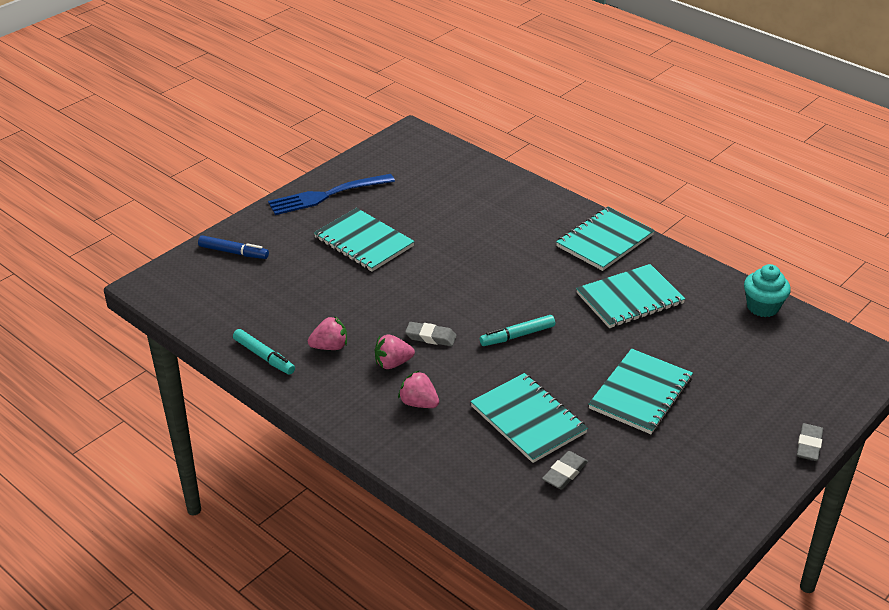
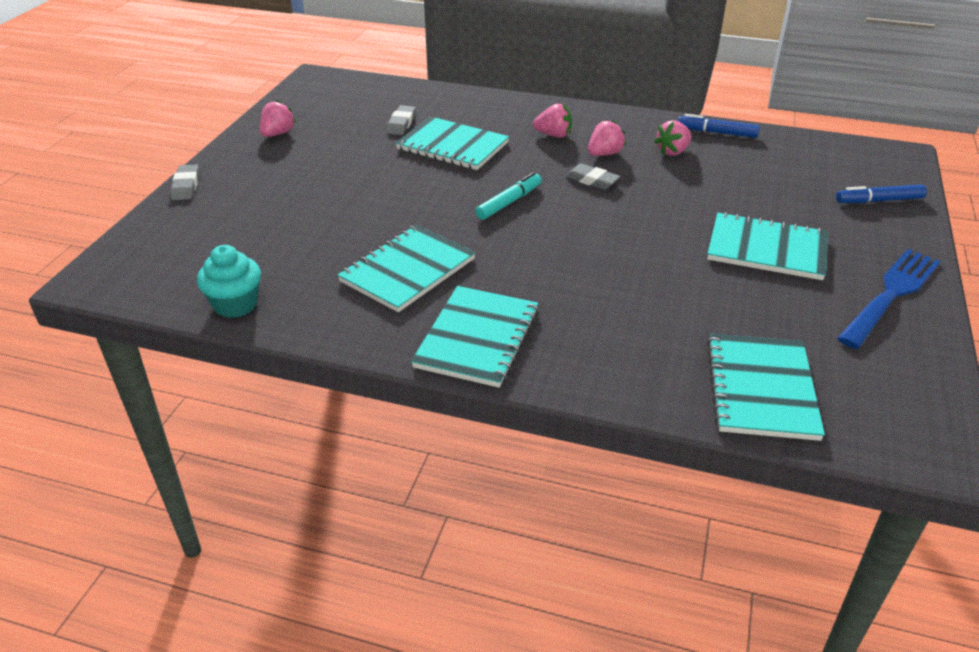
camera: 155 degrees right, 0 degrees up
turquoise marker [233,329,295,375] -> blue marker [678,114,760,138]
grey eraser [405,322,456,346] -> grey eraser turned 45 degrees clockwise [565,164,620,190]
turquoise notebook [589,349,693,434] -> turquoise notebook moved to [707,334,825,441]
none -> pink strawberry [260,100,296,137]

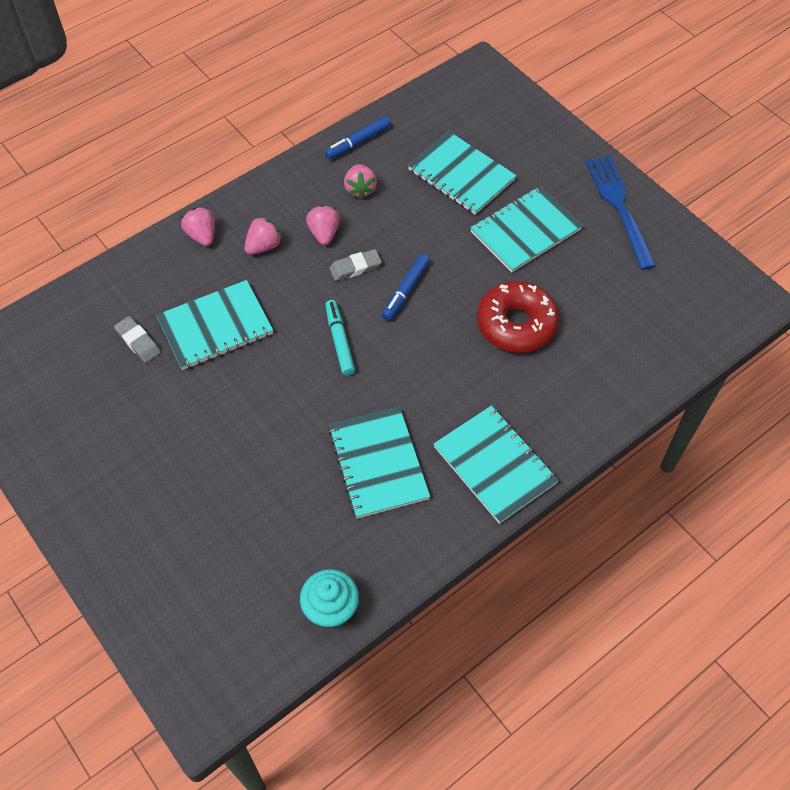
camera: 55 degrees left, 20 degrees up
grey eraser [170,164,199,200] -> none
pink strawberry [260,100,296,137] -> pink strawberry moved to [180,207,215,246]
turquoise notebook [707,334,825,441] -> turquoise notebook moved to [408,131,517,215]
blue marker [836,184,927,203] -> blue marker moved to [382,254,430,321]
none -> red donut [477,281,559,353]

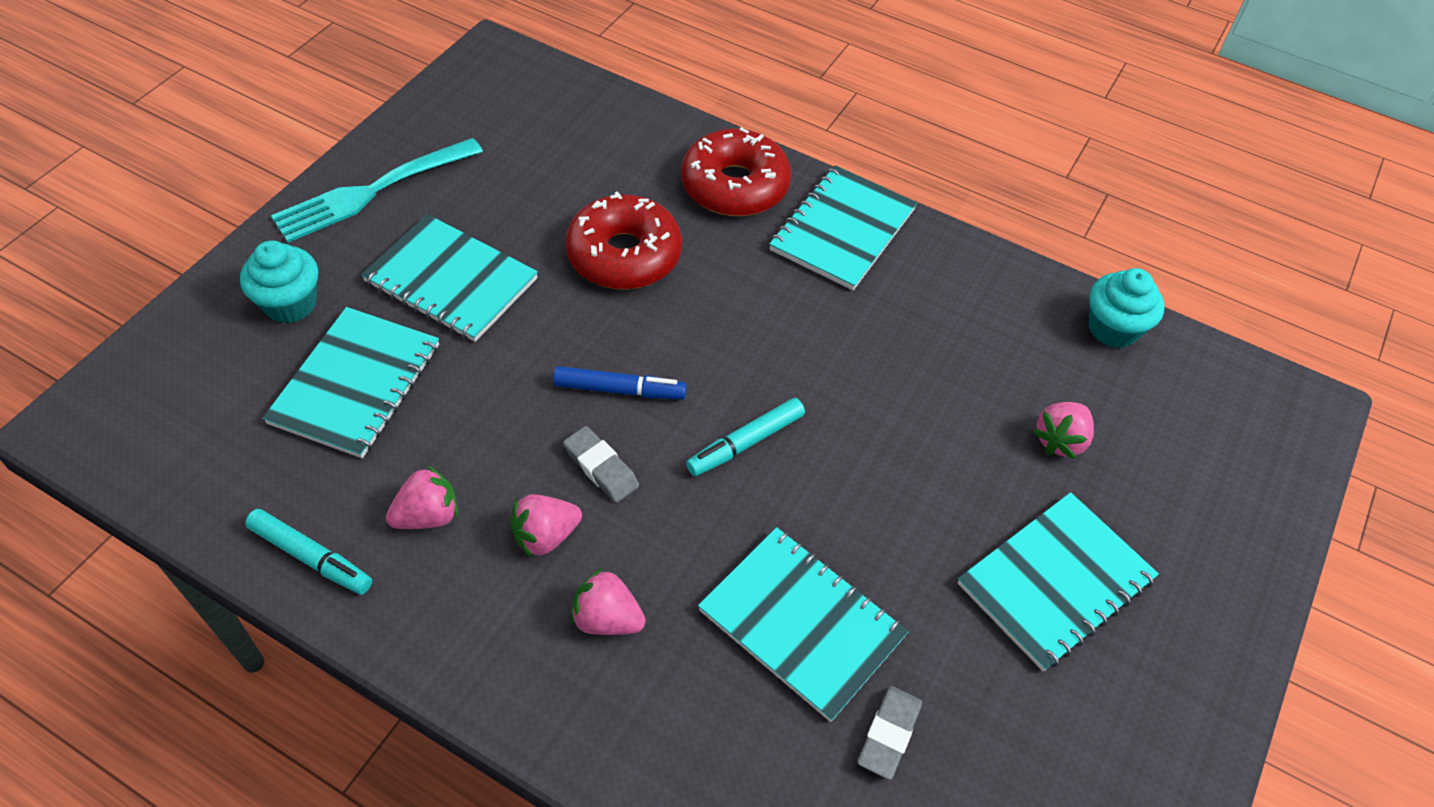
camera: 115 degrees left, 5 degrees down
pink strawberry [180,207,215,246] -> pink strawberry moved to [1033,402,1094,459]
blue marker [325,116,391,160] -> turquoise marker [245,509,372,595]
turquoise notebook [328,407,430,519] -> turquoise notebook moved to [958,492,1159,672]
blue fork [585,156,656,270] -> turquoise fork [271,138,483,243]
none -> turquoise cupcake [240,240,318,323]
none -> red donut [681,127,791,216]

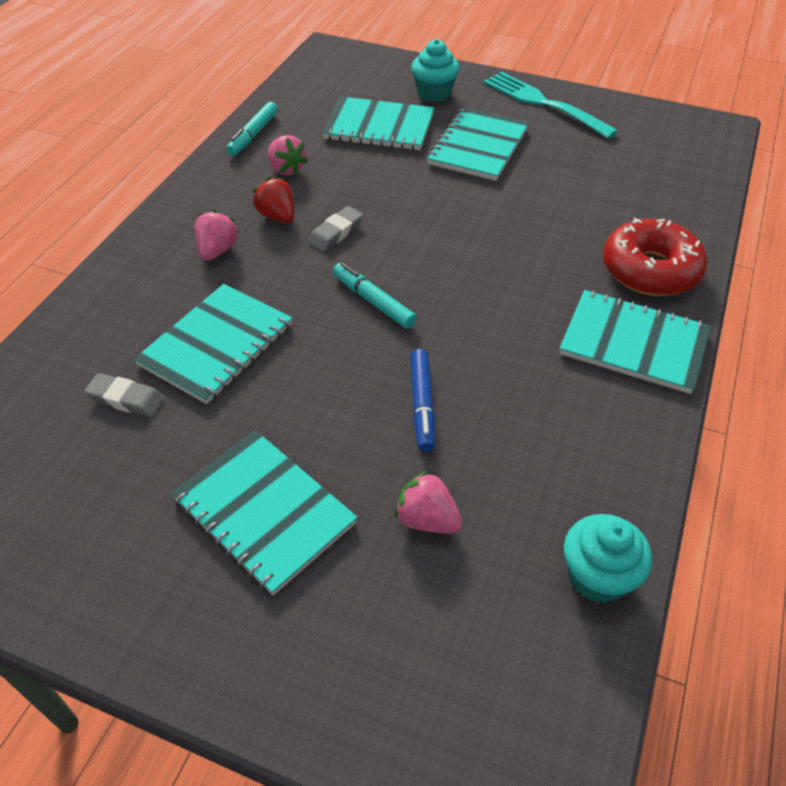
camera: 85 degrees right, 5 degrees down
pink strawberry [511,494,582,558] -> red strawberry [253,177,294,223]
blue marker [553,366,687,400] -> blue marker moved to [410,349,435,452]
red donut [565,192,682,290] -> none

